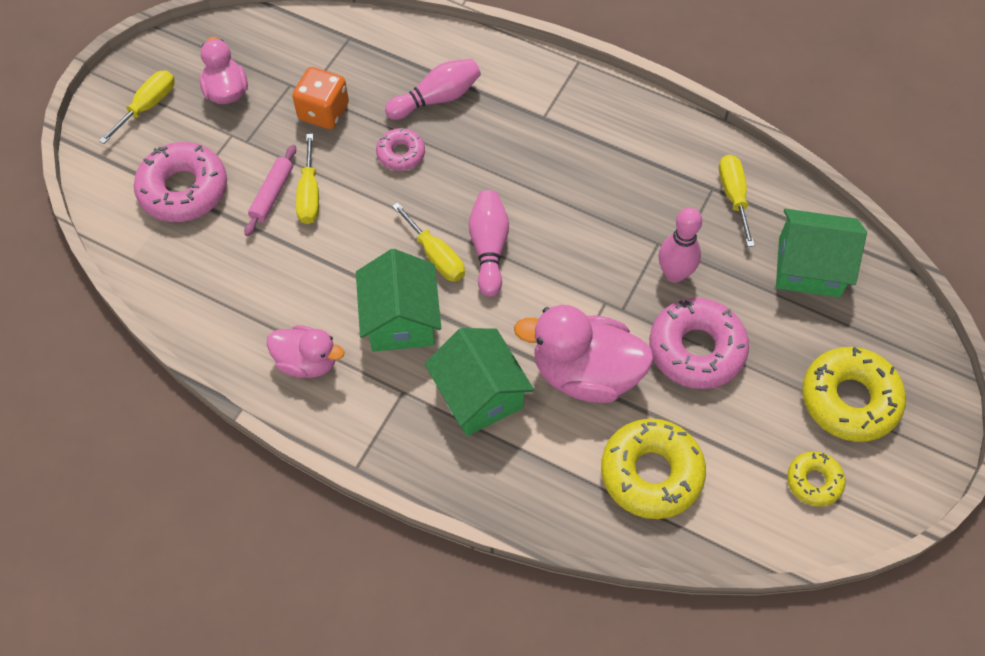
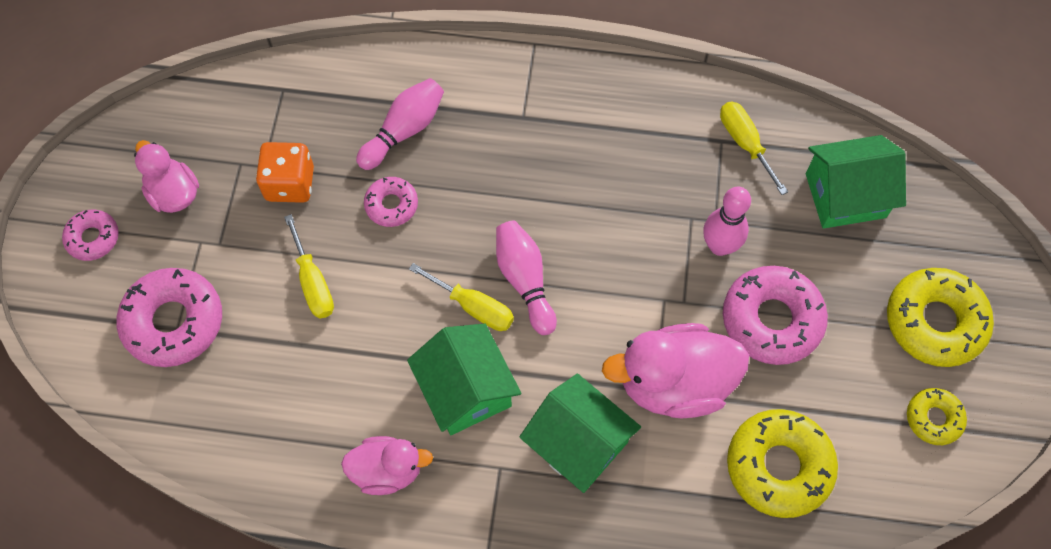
camera: 20 degrees left, 5 degrees up
yellow screwdriver [99,71,175,144] -> pink donut [62,210,119,261]
pink rolling pin [244,145,296,236] -> none

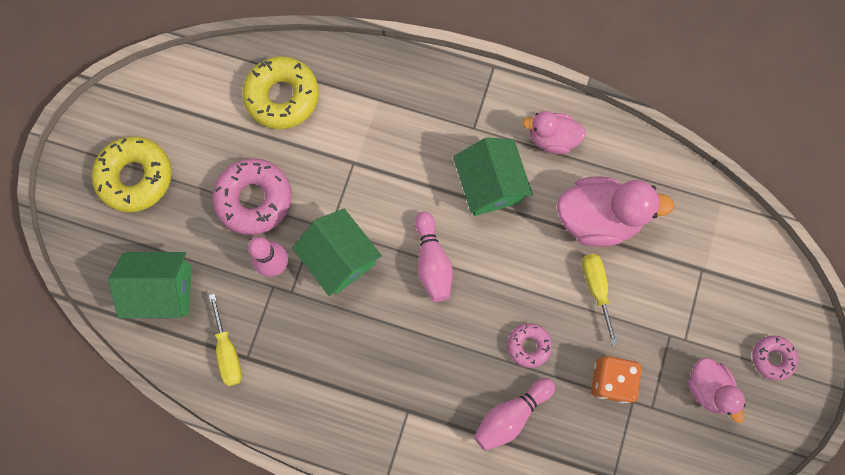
camera: 170 degrees left, 10 degrees up
pink donut [117,268,222,367] -> none
yellow screwdriver [409,263,514,331] -> none
green house [520,374,641,493] -> green house moved to [292,209,382,296]
pink duck [602,323,749,418] -> pink duck moved to [557,176,675,247]
yellow donut [907,388,967,445] -> none

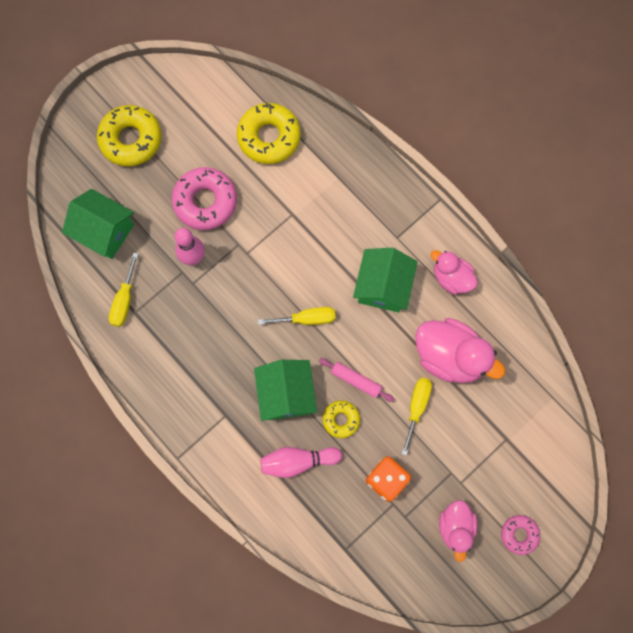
camera: 30 degrees right, 0 degrees up
green house [292,209,382,296] -> green house moved to [254,360,317,421]
pink bowling pin [415,211,453,302] -> yellow screwdriver [258,307,336,325]
pink donut [507,323,552,368] -> yellow donut [323,400,360,438]
none -> pink rolling pin [319,358,395,402]

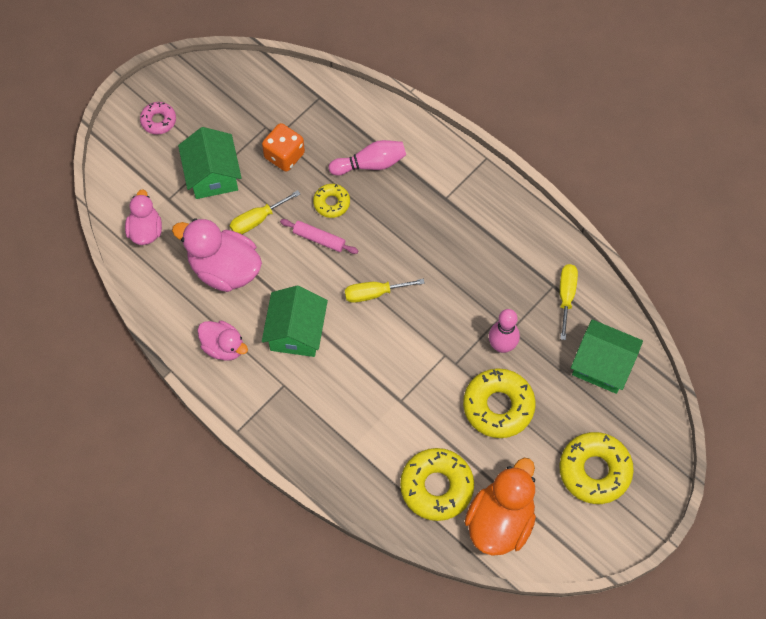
camera: 175 degrees right, 10 degrees down
pink donut [172,167,237,230] -> yellow donut [463,368,536,438]
green house [254,360,317,421] -> green house moved to [178,127,242,199]
yellow screwdriver [402,378,432,456] -> yellow screwdriver turned 45 degrees clockwise [230,190,300,234]
pink duck [439,500,477,562] -> pink duck moved to [125,189,162,245]
none -> orange duck [465,458,536,556]

